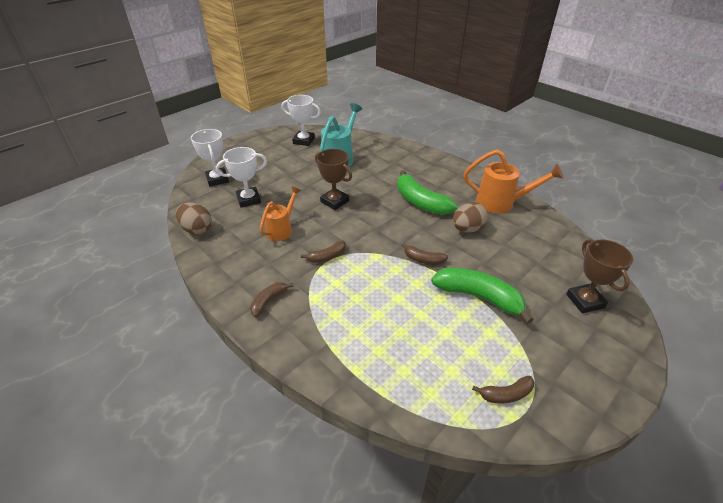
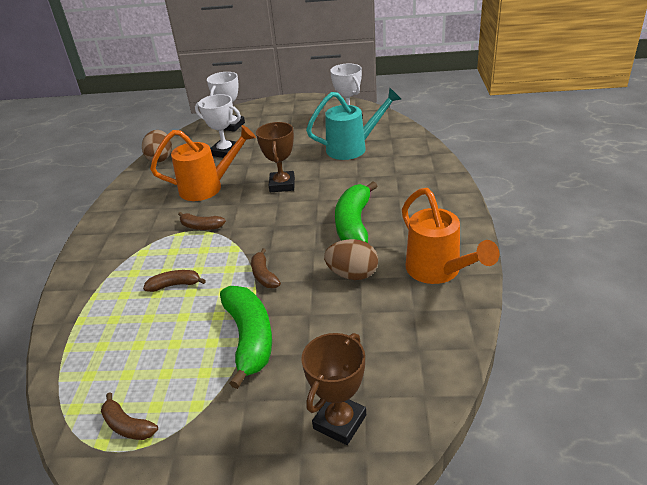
camera: 50 degrees right, 5 degrees down
brown banana [250,282,294,317] -> brown banana moved to [143,270,206,292]
orange watering can [260,186,301,241] -> orange watering can [150,125,256,201], size x1.52

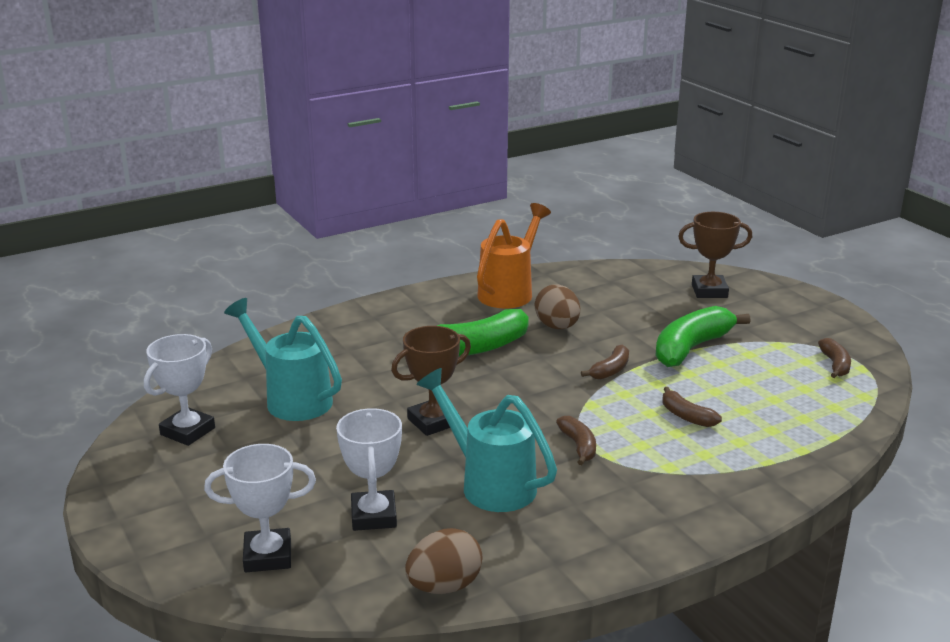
camera: 125 degrees left, 10 degrees down
orange watering can [150,125,256,201] -> turquoise watering can [416,368,557,512]

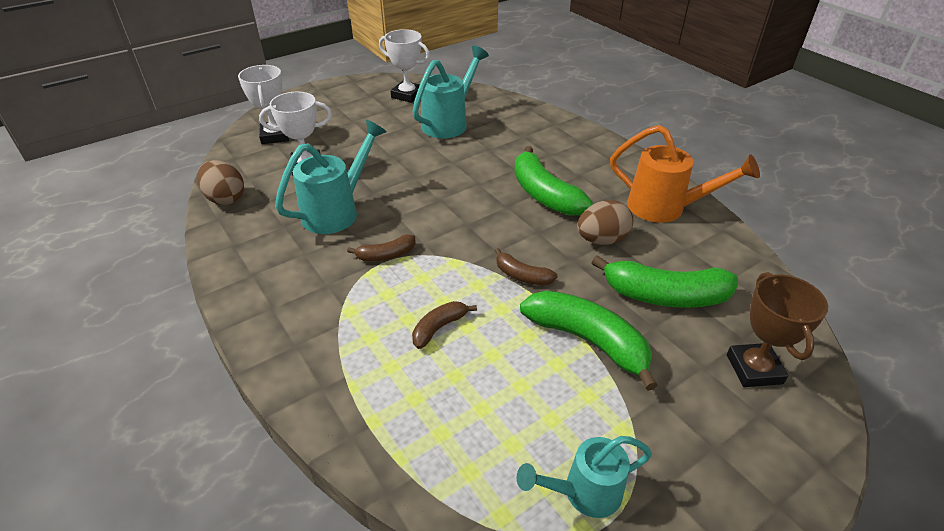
camera: 85 degrees right, 15 degrees up
brown trophy [391,326,471,436] -> none
brown banana [818,338,851,378] -> turquoise watering can [517,436,652,518]
none -> green banana [591,255,738,308]

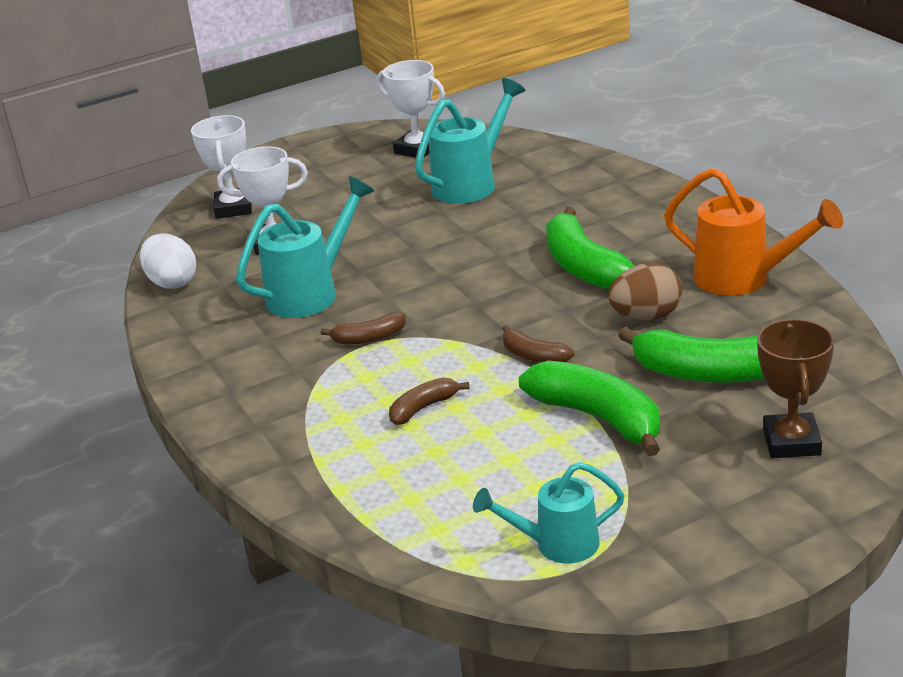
camera: 10 degrees right, 10 degrees down
brown egg [197,160,244,205] -> white egg [140,233,196,289]

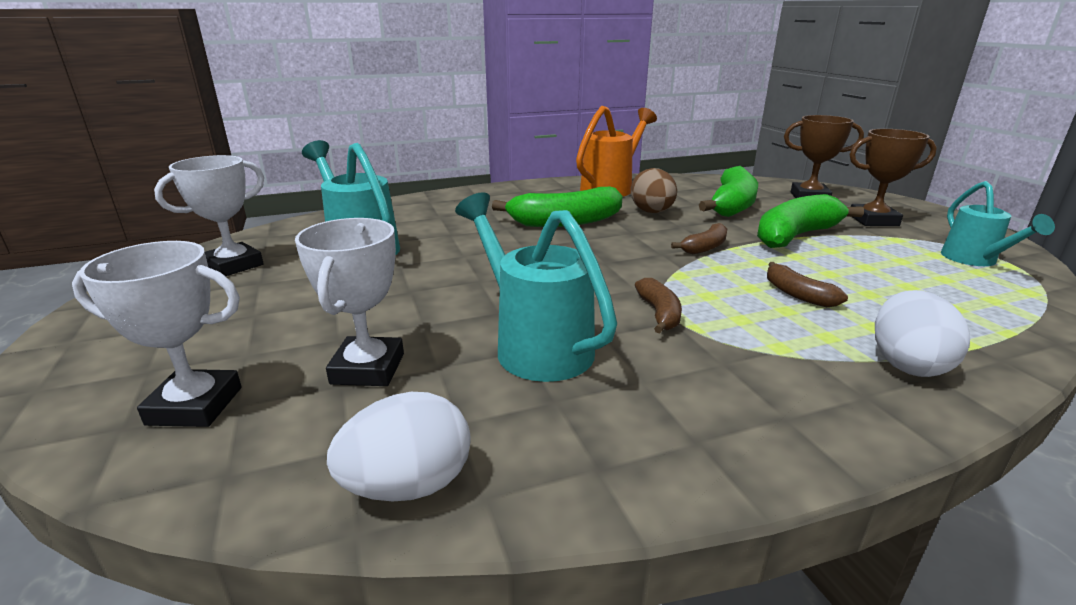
camera: 85 degrees left, 5 degrees down
none -> brown trophy [850,129,937,226]
none -> white egg [875,290,970,377]

